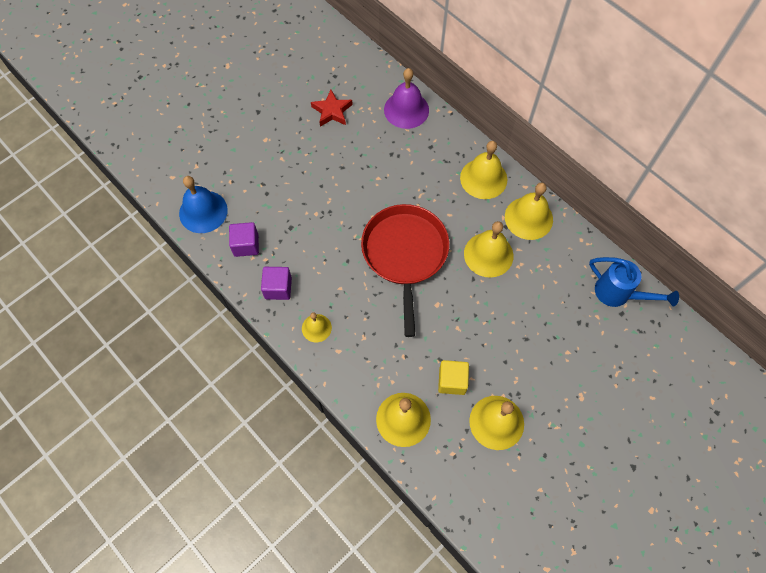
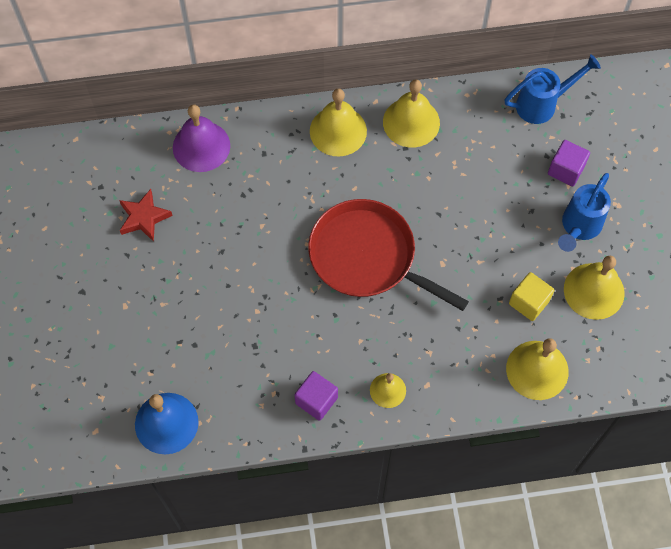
camera: 55 degrees left, 0 degrees up
purple cube [229,222,259,257] -> purple cube moved to [548,140,590,186]
yellow bell [464,221,513,278] -> none
none -> blue watering can [558,173,611,252]

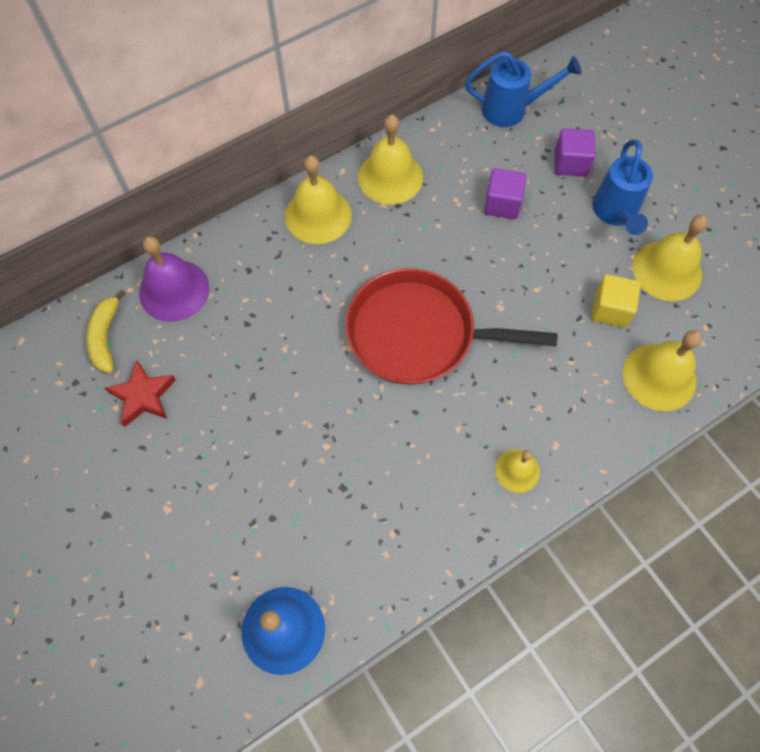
camera: 25 degrees left, 0 degrees up
purple cube [295,371,338,421] -> purple cube moved to [484,168,526,219]
blue watering can [505,54,601,124] -> blue watering can turned 45 degrees clockwise [465,51,581,127]
none -> yellow banana [86,290,126,373]

